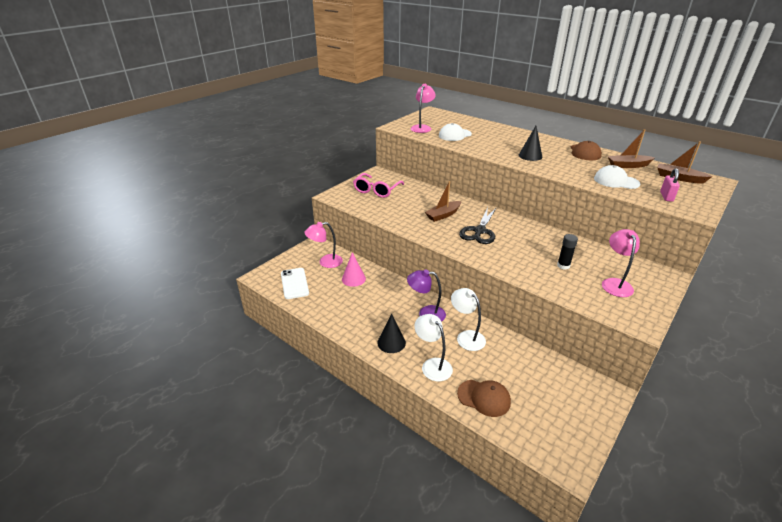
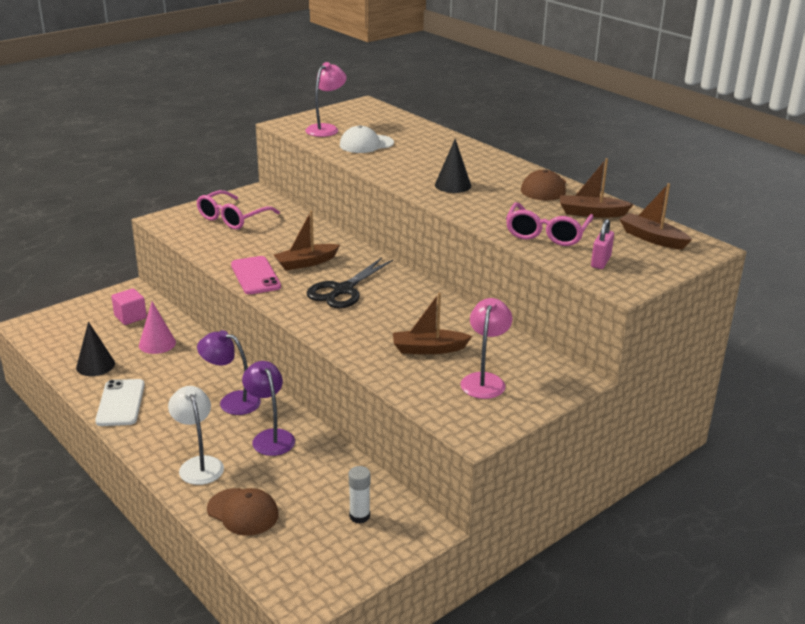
camera: 10 degrees right, 5 degrees down
white phone [281,268,309,299] -> white phone moved to [95,379,145,426]
pink lamp [304,222,343,268] -> pink cube [111,288,147,325]
black cone [377,314,406,353] -> black cone moved to [76,322,115,376]
white lamp [451,288,486,351] -> purple lamp [242,361,295,456]
black glue stick [557,234,578,270] -> brown boat [393,293,472,354]
white cap [594,165,640,189] -> pink glasses [506,202,594,246]
none -> pink phone [231,256,281,294]
none -> white glue stick [349,466,370,523]

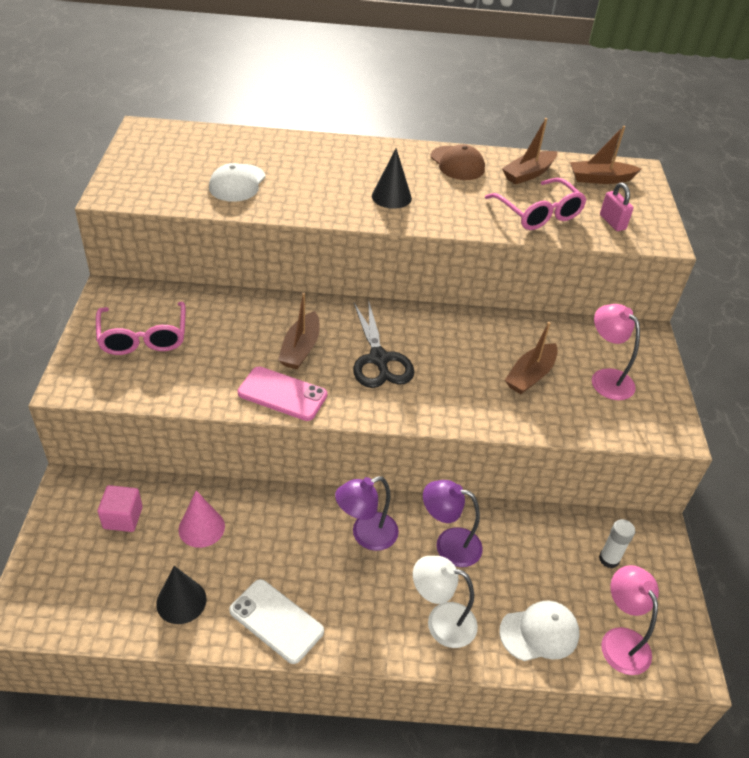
camera: 50 degrees left, 15 degrees up
brown cap [207,488,279,536] -> white cap [499,601,579,661]
pink lamp [305,62,347,137] -> pink lamp moved to [601,565,659,675]

